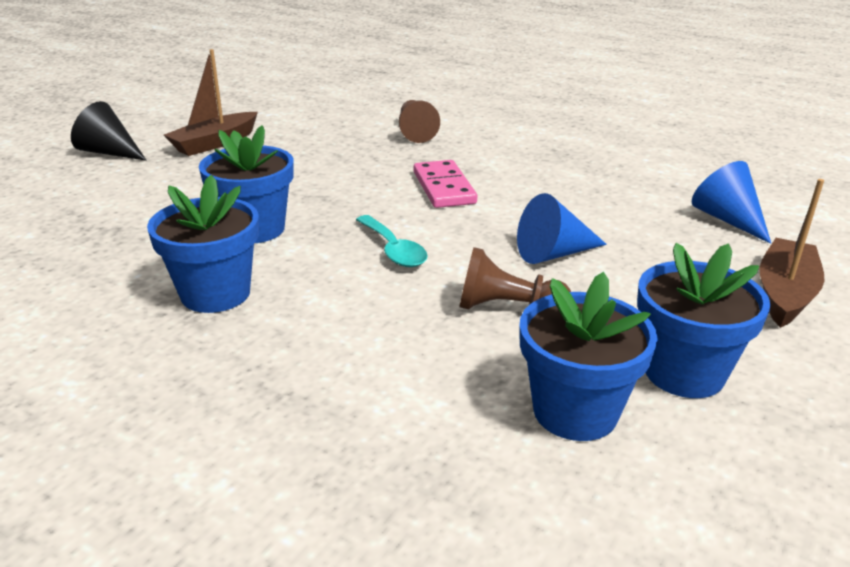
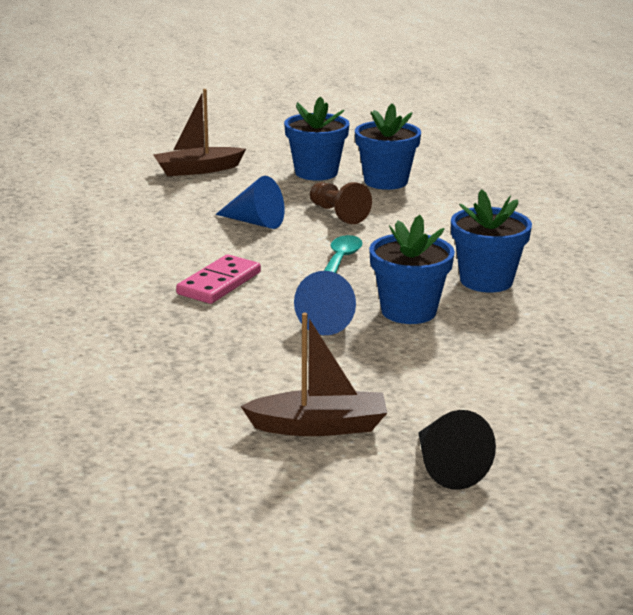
camera: 135 degrees left, 5 degrees down
brown pawn [399,100,440,143] -> none
blue cone [692,161,771,244] -> blue cone moved to [294,271,356,335]

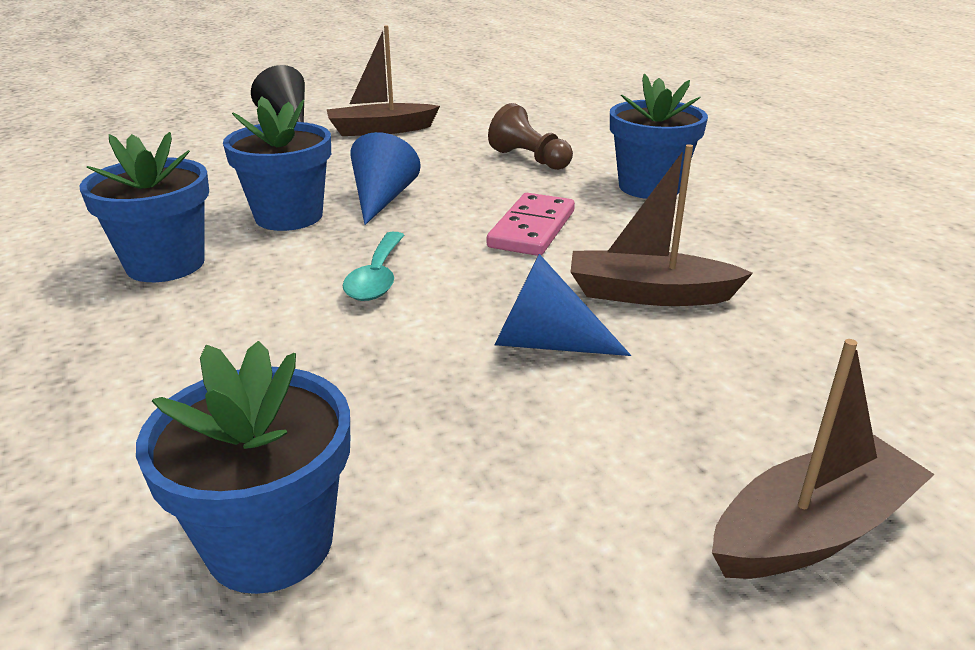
camera: 170 degrees right, 5 degrees up
blue flower pot [284,96,350,181] -> blue flower pot moved to [610,74,708,199]
brown pawn [310,182,372,224] -> brown pawn moved to [488,103,573,170]
none -> brown boat [571,144,753,306]

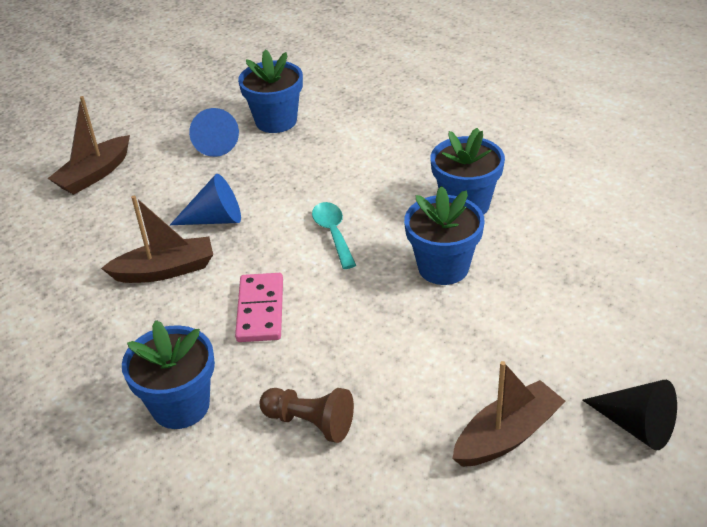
camera: 160 degrees right, 10 degrees up
blue cone [350,132,421,225] -> blue cone moved to [189,108,239,157]

